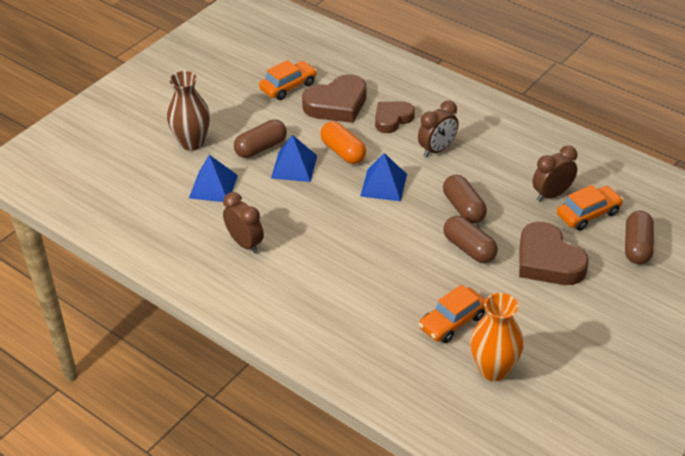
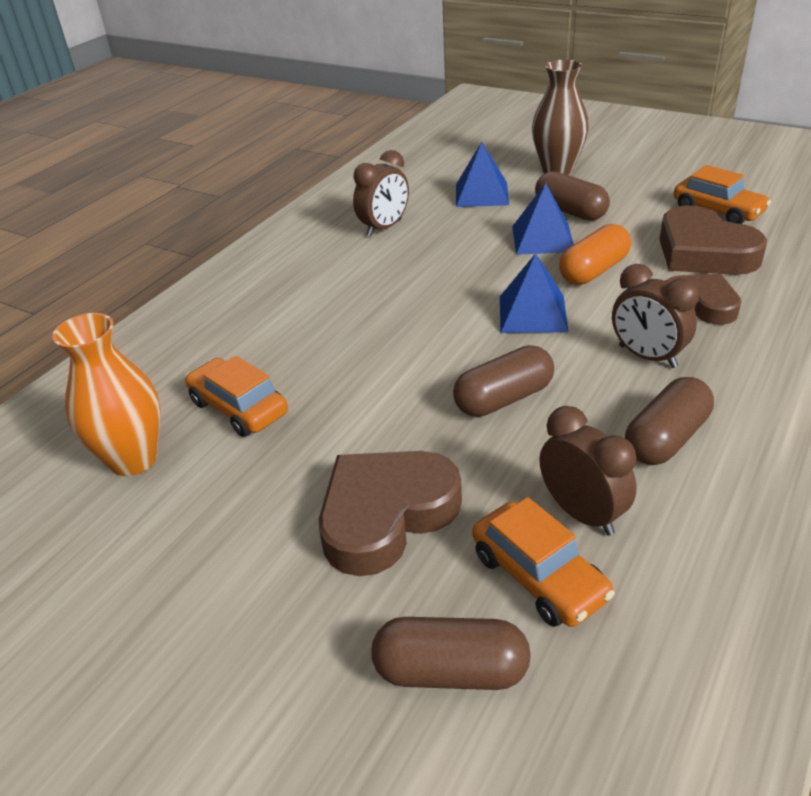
camera: 85 degrees right, 5 degrees down
brown capsule [443,216,498,263] -> brown capsule moved to [625,377,714,465]

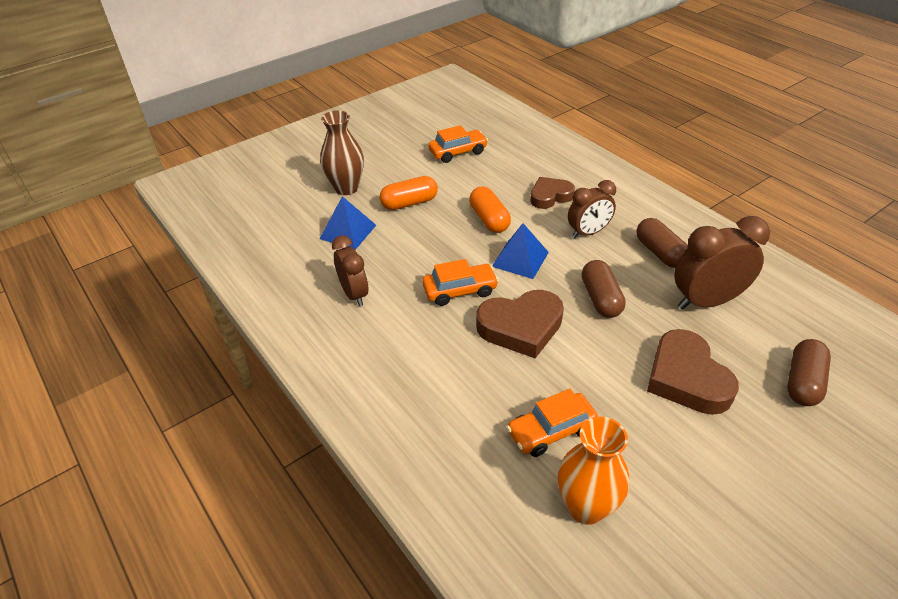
camera: 70 degrees left, 5 degrees up
orange car [472,497,615,627] -> orange car moved to [422,259,499,306]
blue pyramid [512,183,574,255] -> none
brown capsule [535,171,610,221] -> orange capsule [380,176,438,210]
brown clock [539,406,637,535] -> brown clock [674,216,770,309], size x1.53
brown heart [659,205,767,275] -> brown heart moved to [476,290,564,358]

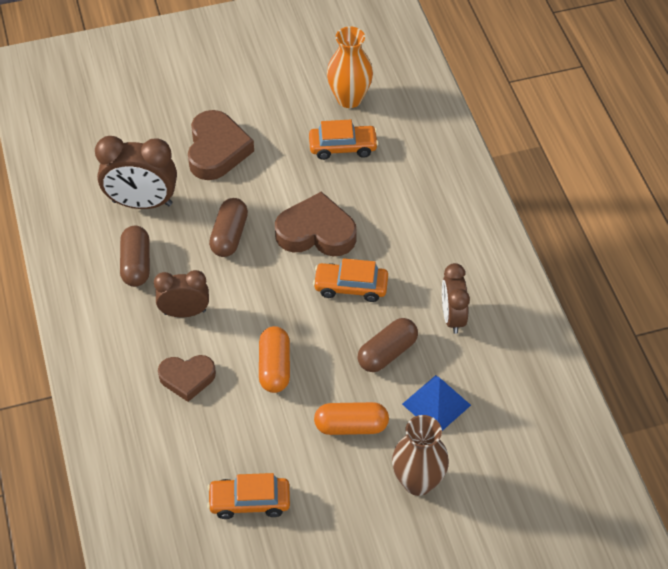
camera: 160 degrees left, 10 degrees up
blue pyramid [492,223,549,279] -> none
brown capsule [787,339,831,406] -> brown capsule moved to [358,318,418,372]

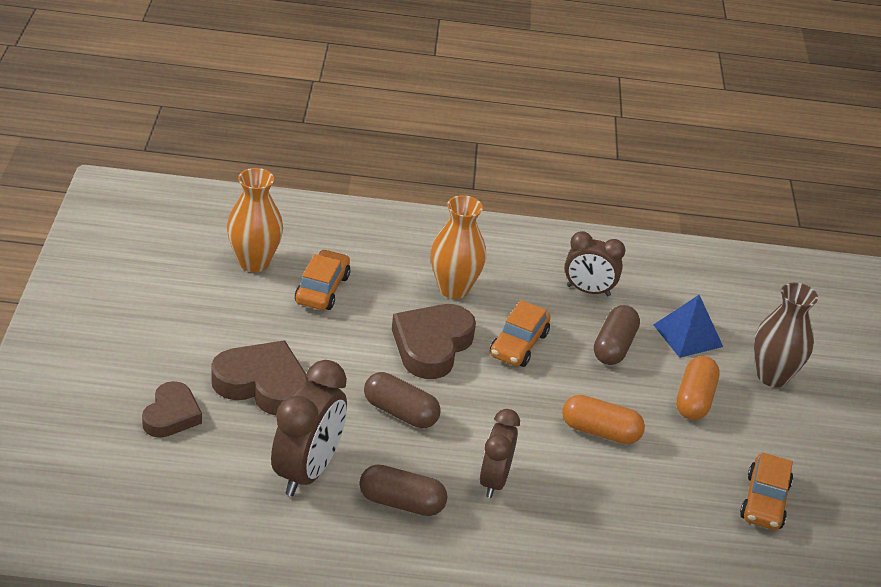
camera: 75 degrees left, 15 degrees down
brown heart [158,355,216,402] -> brown heart moved to [142,381,202,438]
brown capsule [358,318,418,372] -> brown capsule turned 45 degrees clockwise [594,305,640,365]
none -> orange vase [431,195,486,299]

